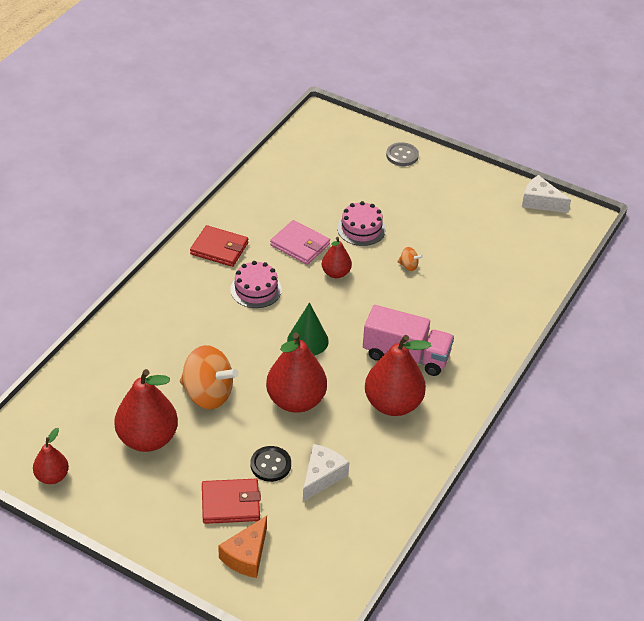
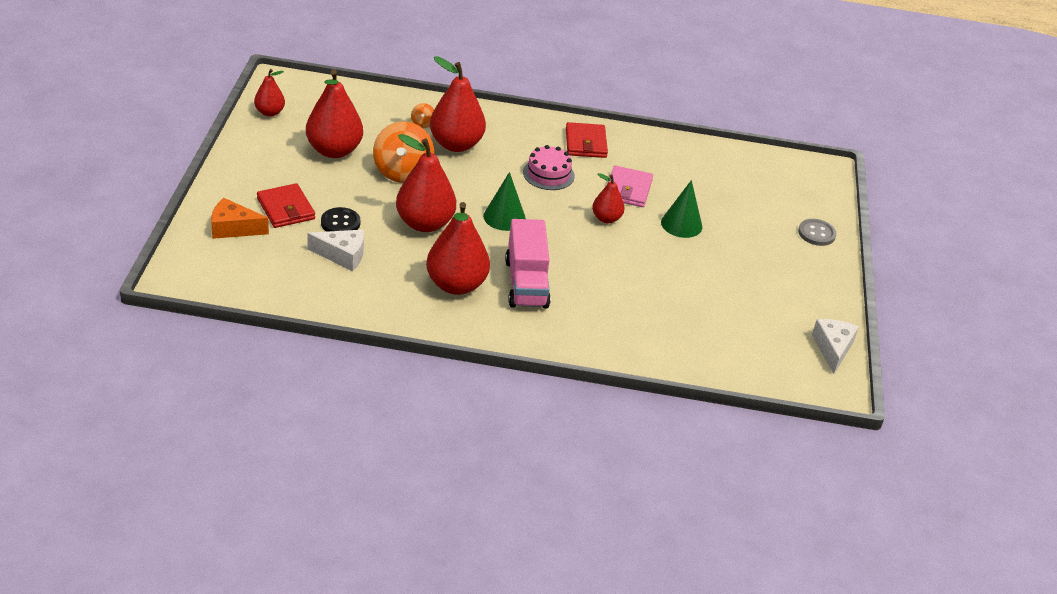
camera: 65 degrees right, 5 degrees down
pink cake [337,201,386,246] -> green cone [661,180,702,238]
orange spinning top [397,247,423,271] -> orange spinning top moved to [411,103,434,128]
none -> red pear [430,56,486,152]

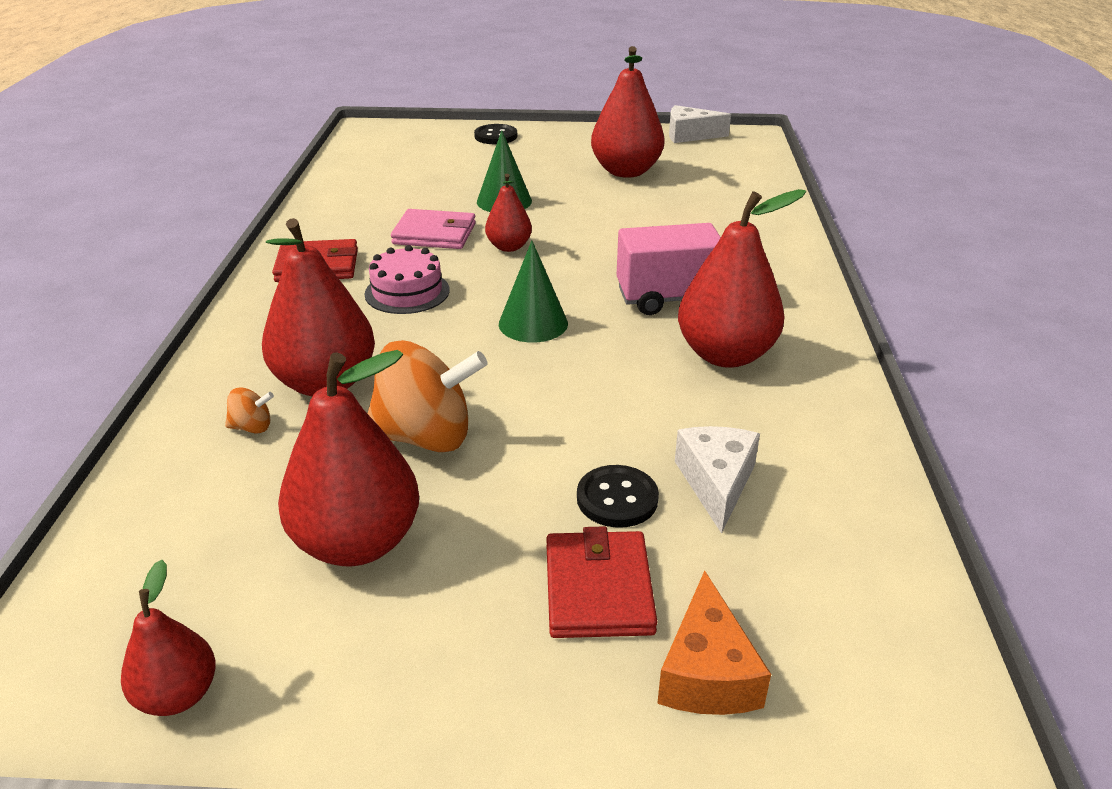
camera: 90 degrees left, 5 degrees down
red wallet [257,183,315,228] -> red wallet turned 60 degrees counterclockwise [546,526,657,638]
red pear [396,134,456,232] -> red pear moved to [591,46,665,178]
grey button [798,219,837,246] -> black button [474,124,517,144]

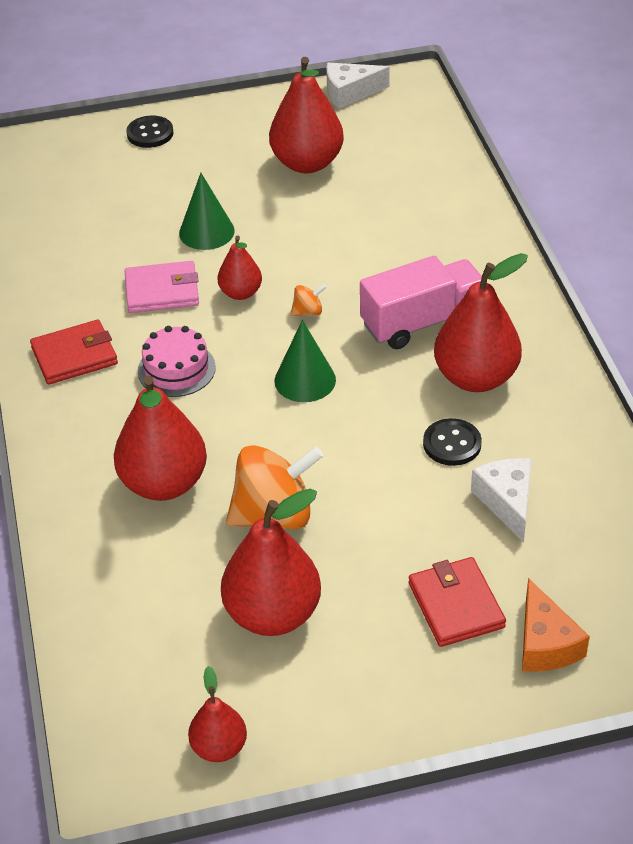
camera: 15 degrees left, 10 degrees up
orange spinning top [225,388,274,433] -> orange spinning top moved to [291,284,327,316]
black button [577,465,659,528] -> black button moved to [423,418,482,466]

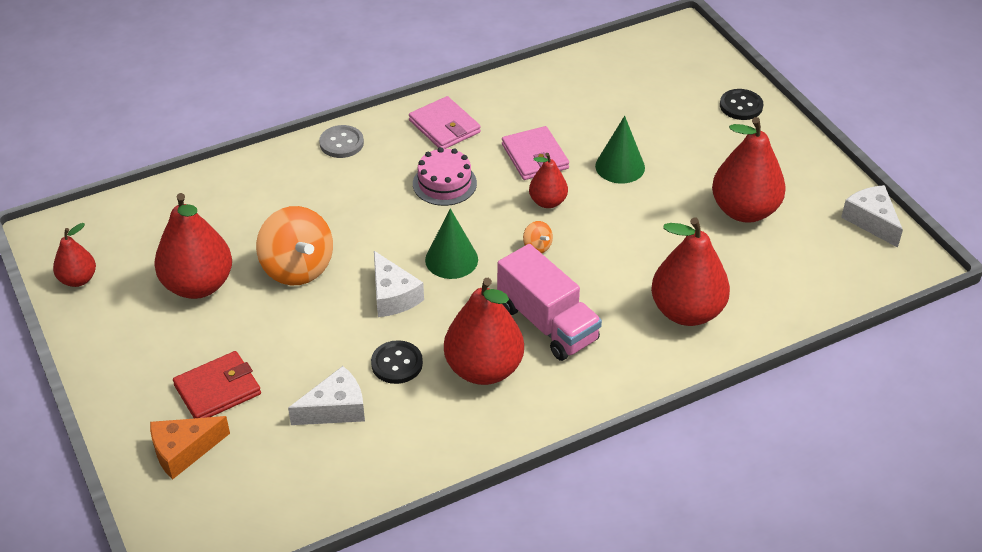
camera: 75 degrees right, 0 degrees up
red wallet [30,320,118,385] -> pink wallet [409,96,481,149]
red pear [114,376,207,501] -> red pear moved to [651,217,730,326]
none -> grey button [319,125,364,158]
none -> white cheese [374,251,424,317]

